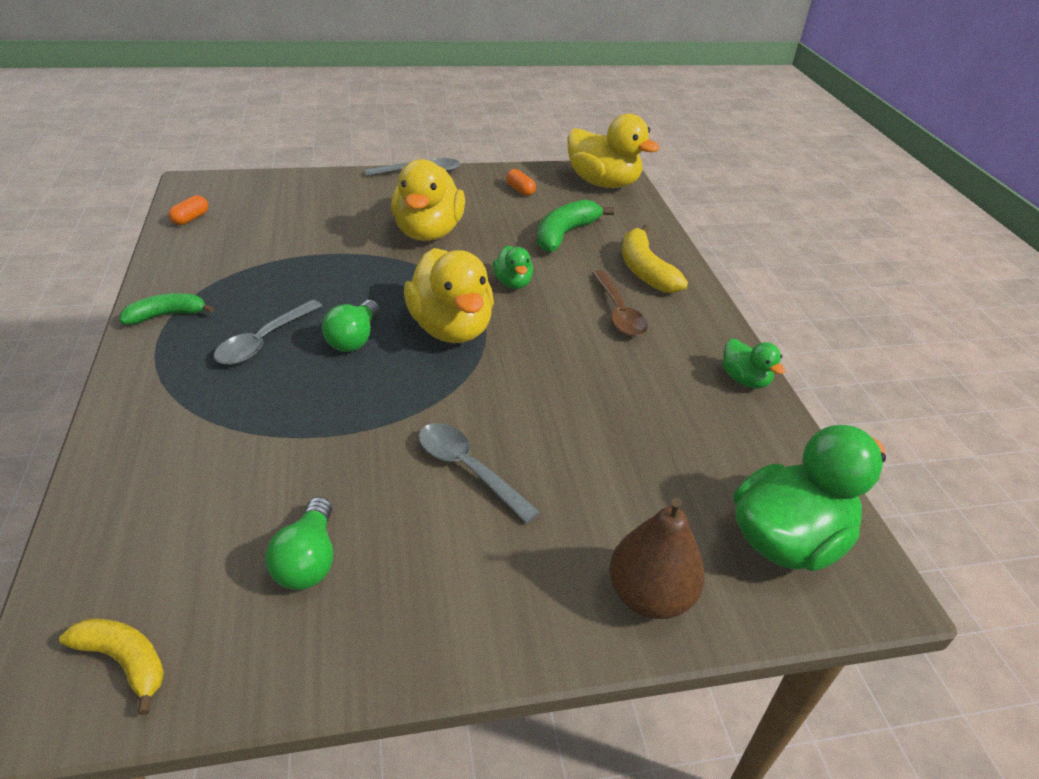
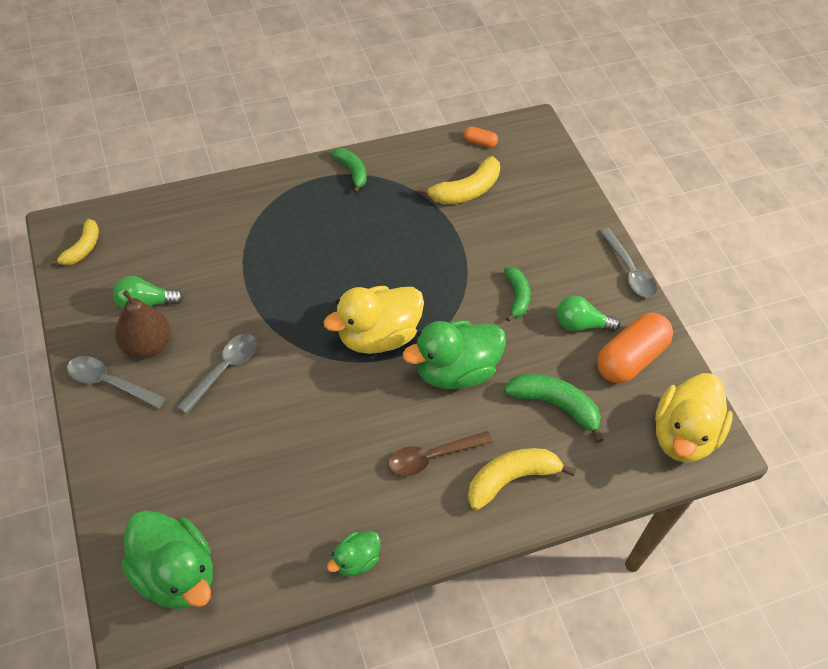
camera: 80 degrees right, 15 degrees up
grey spoon [214,300,322,365] -> grey spoon moved to [67,356,166,409]
green light bulb [322,300,379,352] -> green light bulb moved to [557,296,620,332]
yellow duck [391,159,465,241] -> green banana [504,267,531,322]
green duck [493,246,533,289] -> green duck [403,320,506,389], size x1.97
orange capsule [506,169,536,196] -> orange capsule [597,313,673,383], size x2.25
brown pear [609,498,705,619] -> brown pear moved to [115,291,171,358]
none -> yellow banana [417,156,500,205]

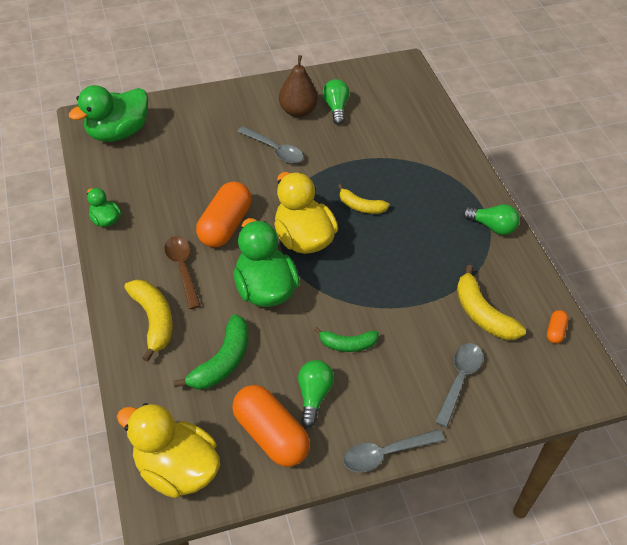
camera: 95 degrees right, 5 degrees down
yellow banana [49,219,99,265] -> yellow banana moved to [338,184,390,214]
grey spoon [67,356,166,409] -> grey spoon moved to [435,343,483,428]
green banana [331,148,366,193] -> green light bulb [463,204,520,235]
none -> orange capsule [196,182,252,247]

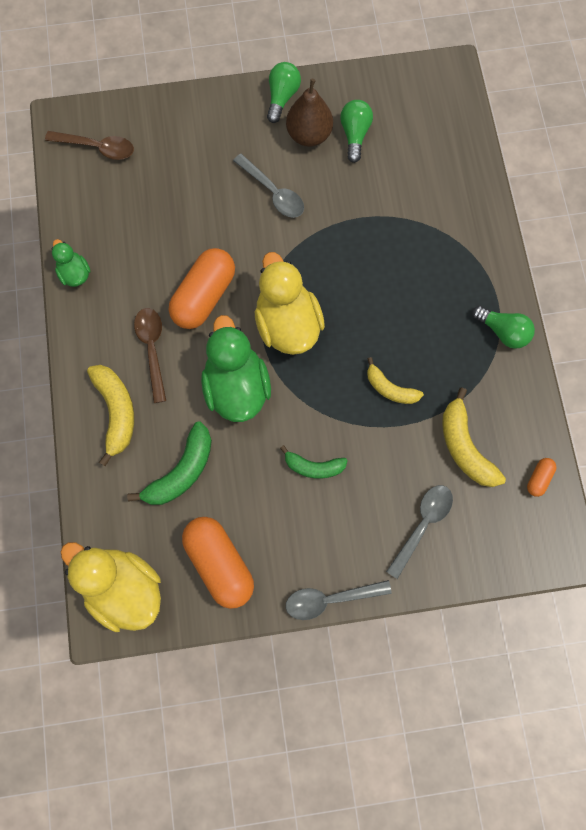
camera: 10 degrees right, 25 degrees up
green duck [68,85,148,142] -> brown spoon [45,131,134,160]
green light bulb [298,360,334,427] -> green light bulb moved to [267,62,301,123]
yellow banana [338,184,390,214] -> yellow banana moved to [367,357,424,404]

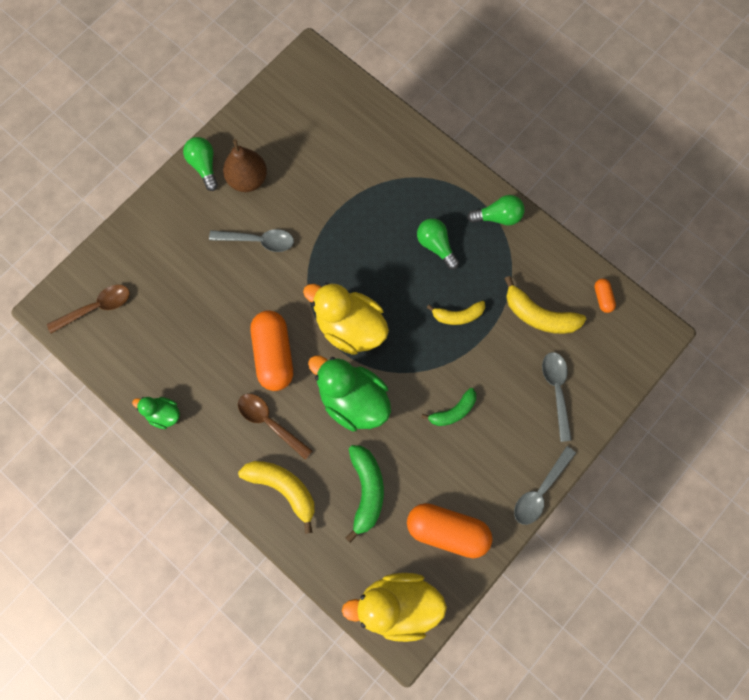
camera: 40 degrees left, 0 degrees up
green light bulb [340,100,373,163] -> green light bulb moved to [417,218,459,270]

